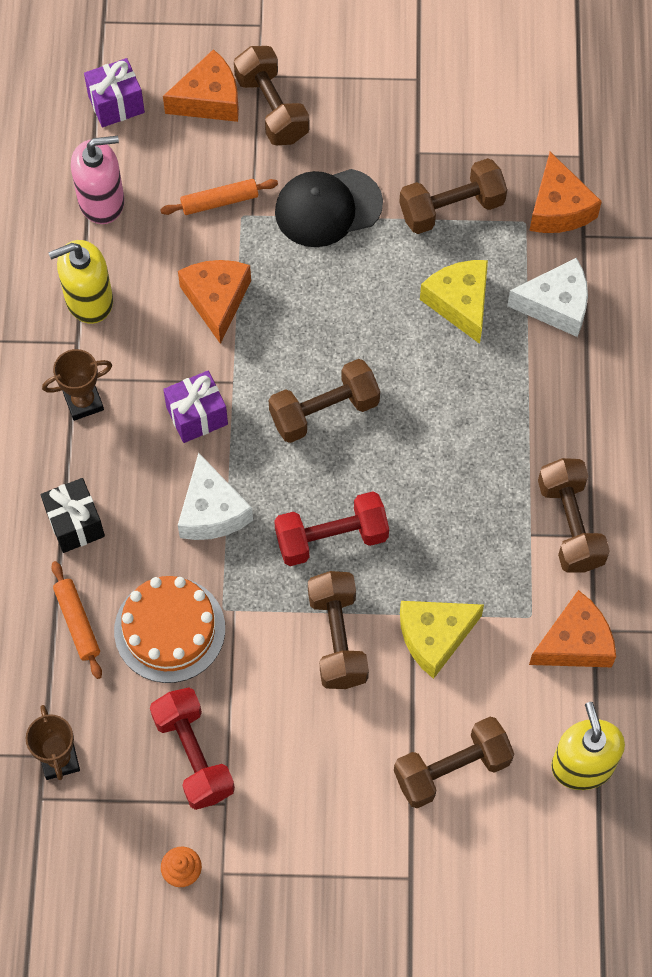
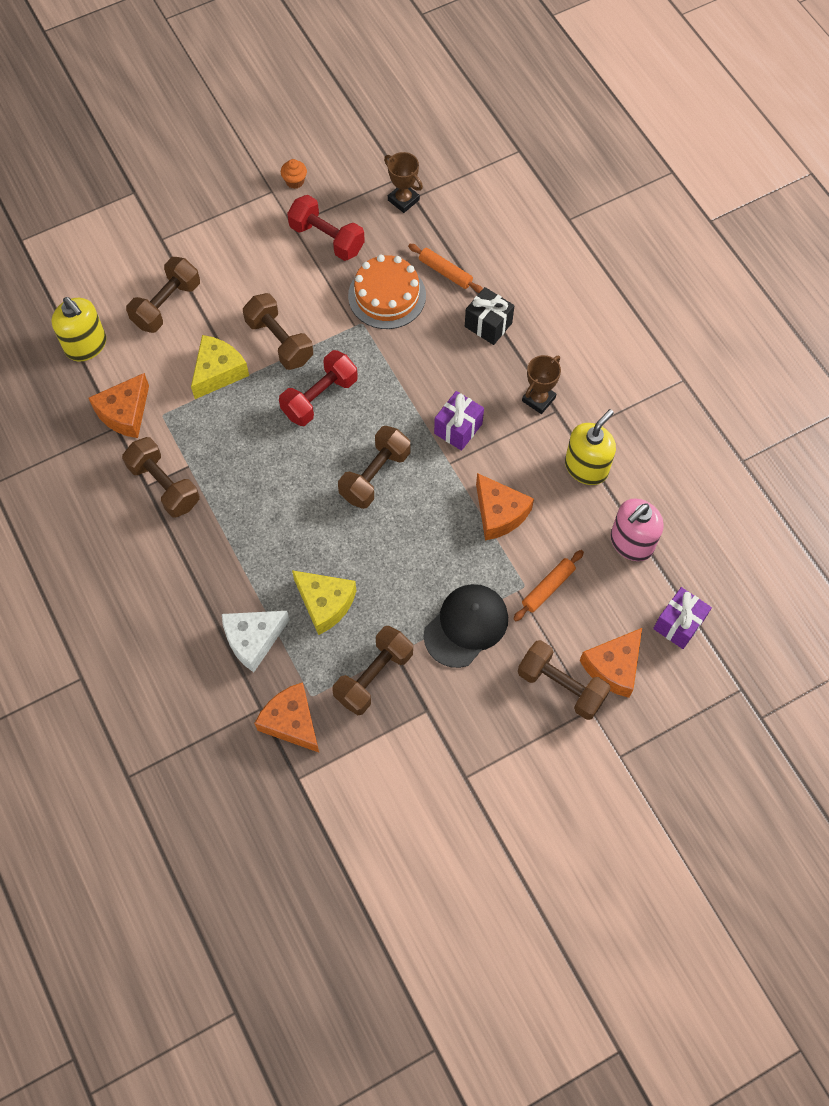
camera: 150 degrees right, 0 degrees up
white cheese [178,453,253,540] -> none

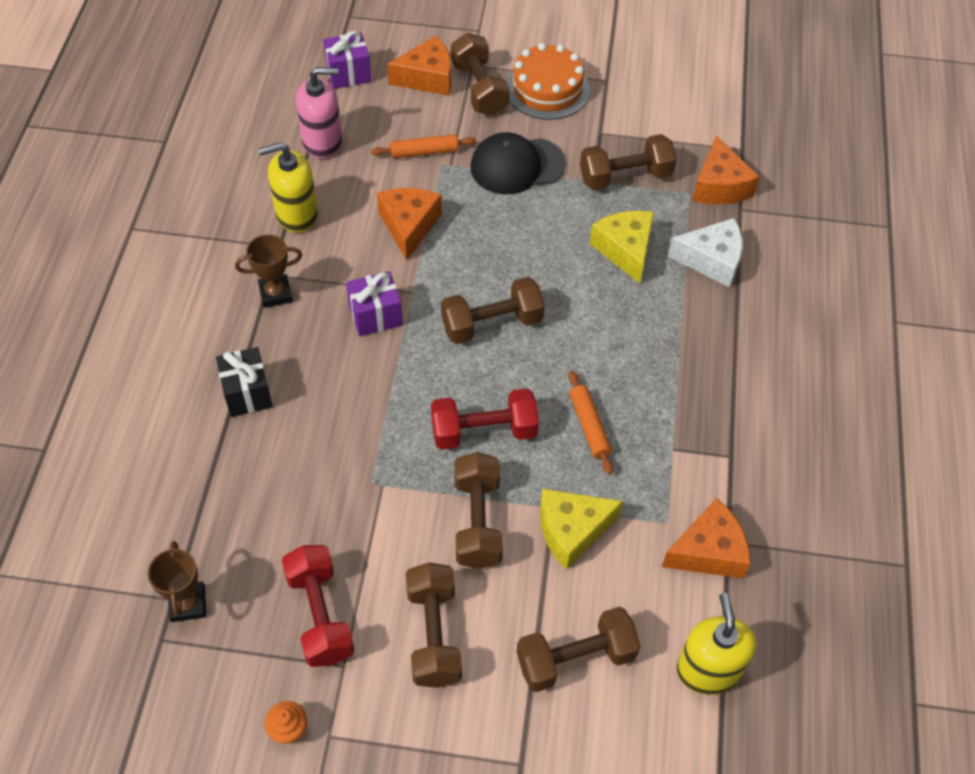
camera: 145 degrees left, 10 degrees down
brown dumbbell [122,437,200,518] -> brown dumbbell moved to [406,562,462,688]
orange cake [348,255,426,329] -> orange cake moved to [506,43,590,120]
orange rolling pin [408,244,483,293] -> orange rolling pin moved to [568,371,613,475]

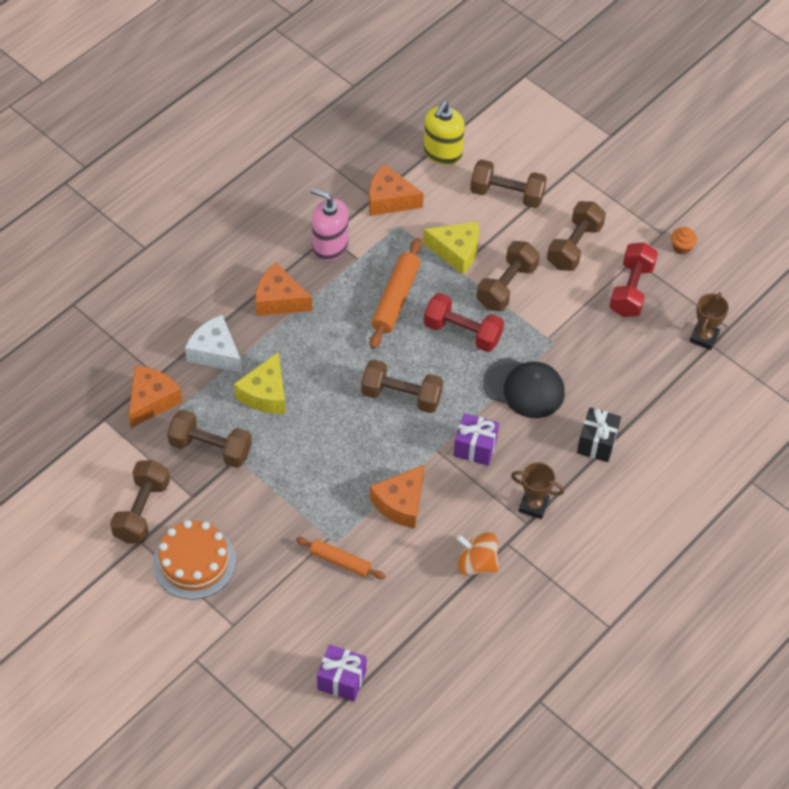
camera: 145 degrees left, 0 degrees up
yellow soap dispenser [258,142,318,233] -> orange spinning top [456,532,499,575]
pink soap dispenser [296,67,342,159] -> pink soap dispenser moved to [311,188,349,261]
orange cheese [387,35,451,96] -> orange cheese moved to [255,263,312,316]
brown dumbbell [451,33,510,116] -> brown dumbbell moved to [110,460,170,544]
black cap [470,132,566,194] -> black cap moved to [483,358,565,418]
orange rolling pin [568,371,613,475] -> orange rolling pin [370,238,422,349], size x1.57

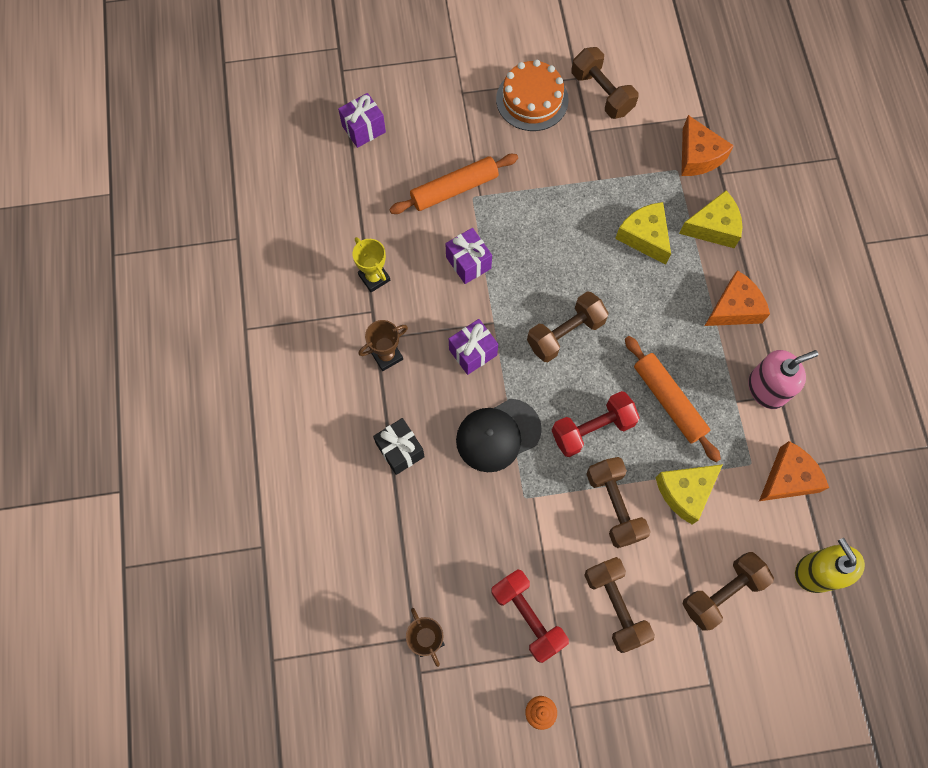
camera: 130 degrees right, 15 degrees up
brown dumbbell [167,409,252,468] -> none
white cheese [185,315,242,373] -> yellow cheese [679,190,743,248]
orange rolling pin [296,537,385,579] -> orange rolling pin [389,154,518,214], size x1.57
orange cheese [370,465,424,529] -> purple gift [445,228,492,284]
orange spinning top [456,532,499,575] -> yellow trophy [353,237,390,292]

